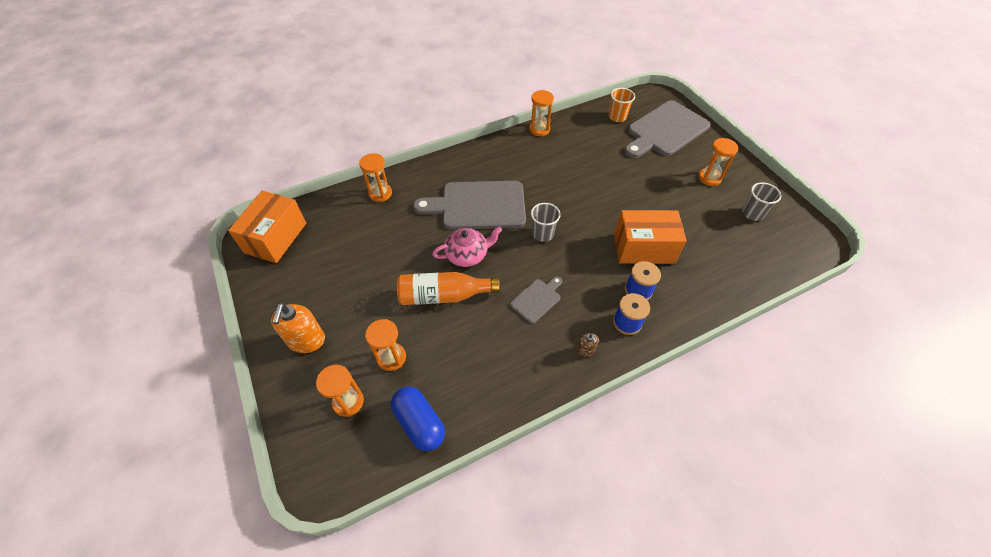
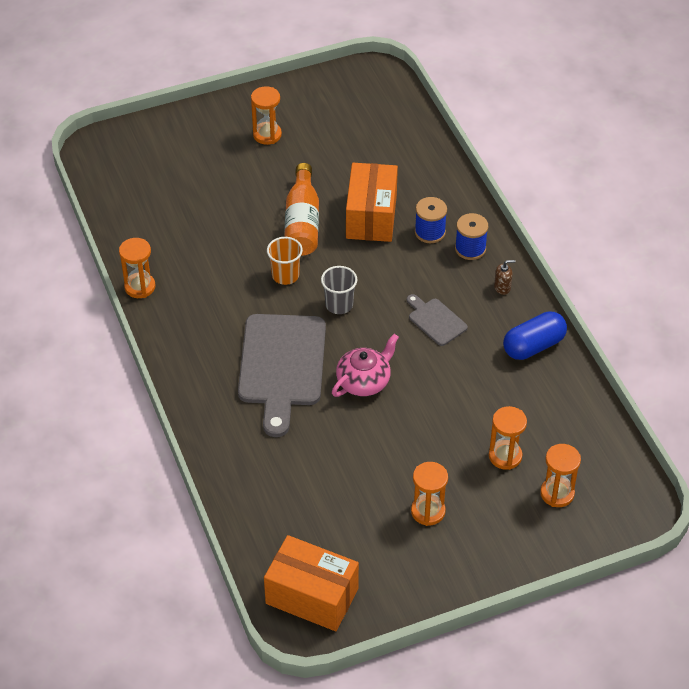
camera: 85 degrees left, 5 degrees down
orange soap dispenser [271,303,325,353] -> none
orange hourglass [359,153,392,202] -> orange hourglass moved to [411,462,448,526]
blue capsule [391,386,445,451] -> blue capsule moved to [503,312,567,360]
orange bottle [397,272,500,305] -> orange bottle moved to [284,163,319,256]
pink teapot [432,227,502,267] -> pink teapot turned 60 degrees clockwise [332,334,399,397]
orange cup [609,88,635,122] -> orange cup moved to [267,237,303,285]
grey cutting board [624,100,710,158] -> none
grey cup [742,182,781,221] -> none

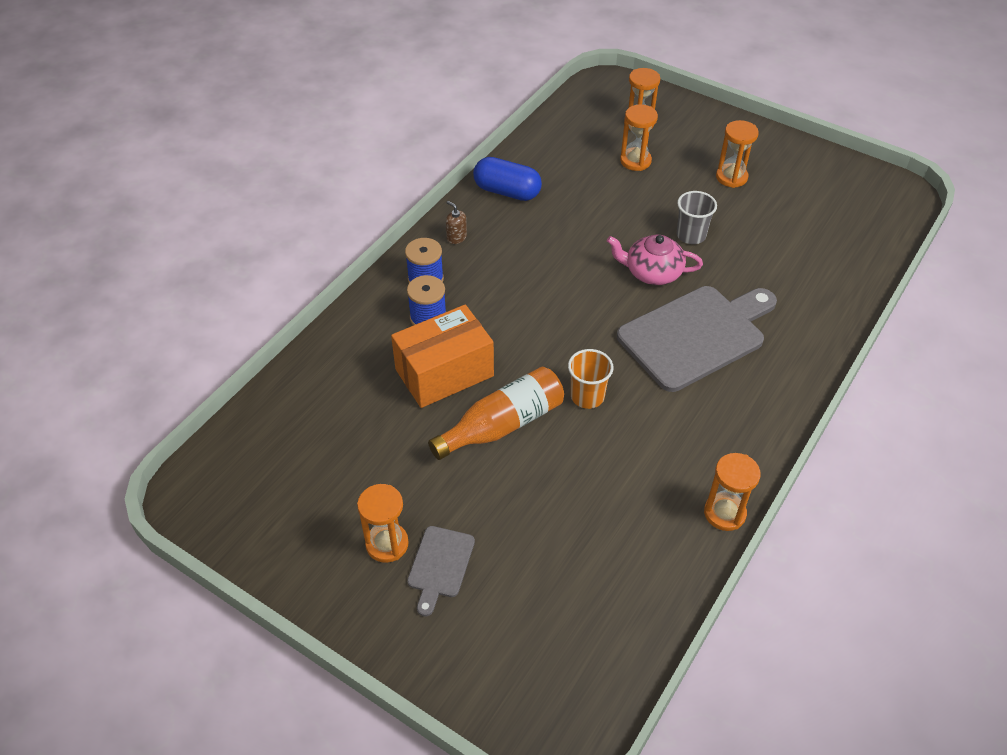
camera: 125 degrees left, 0 degrees up
orange box [264,535,359,631] -> none
grey cup [321,266,357,314] -> grey cup moved to [677,191,717,244]
grey cutting board [407,294,468,346] -> grey cutting board moved to [407,526,475,617]

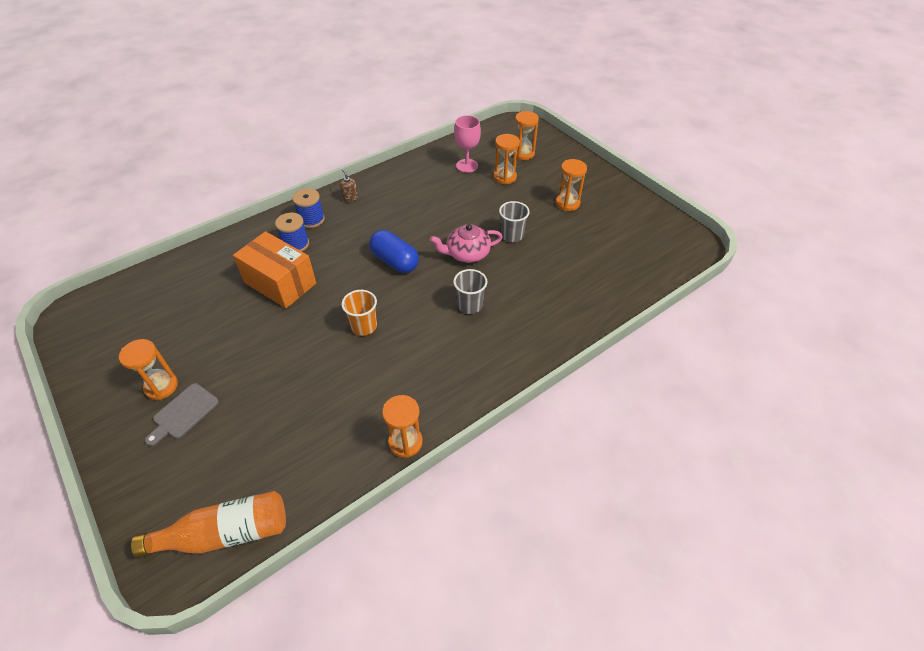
camera: 20 degrees right, 0 degrees up
orange box [391,305,494,408] -> orange box turned 45 degrees clockwise [233,231,316,308]
orange bottle [428,367,564,460] -> orange bottle moved to [131,491,286,558]
blue capsule [473,157,542,201] -> blue capsule moved to [369,230,419,273]
pink teapot [607,235,703,285] -> pink teapot turned 45 degrees counterclockwise [430,224,503,263]
grey cutting board [617,286,777,392] -> grey cup [453,269,487,314]
none -> pink goblet [454,115,481,173]

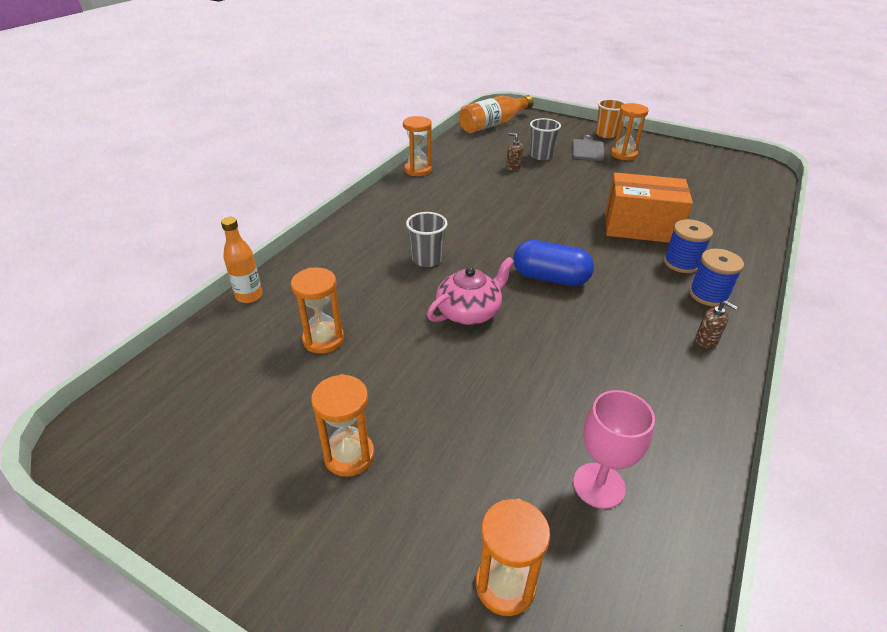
camera: 155 degrees right, 10 degrees down
orange cup [342,290,377,336] -> orange cup moved to [596,99,626,138]
orange hourglass [494,134,520,185] -> orange hourglass moved to [291,268,344,354]
grey cup [499,201,530,242] -> grey cup moved to [530,118,561,160]
none -> orange bottle [221,217,262,303]
none -> brown soap dispenser [506,133,523,171]

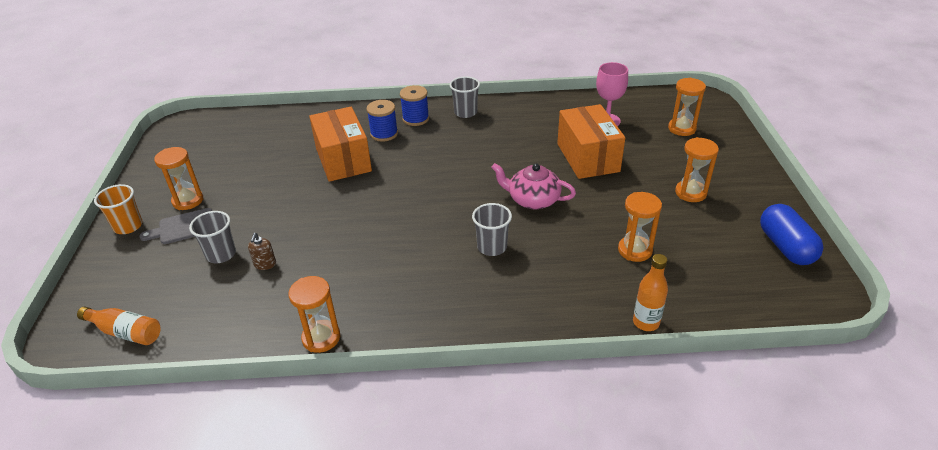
camera: 120 degrees left, 0 degrees up
orange bottle [459,95,533,133] -> orange bottle [77,307,160,345], size x0.64
blue capsule [513,240,594,286] -> blue capsule moved to [760,204,824,265]
brown soap dispenser [695,301,738,348] -> grey cup [449,76,480,118]
none -> orange box [557,104,625,179]

